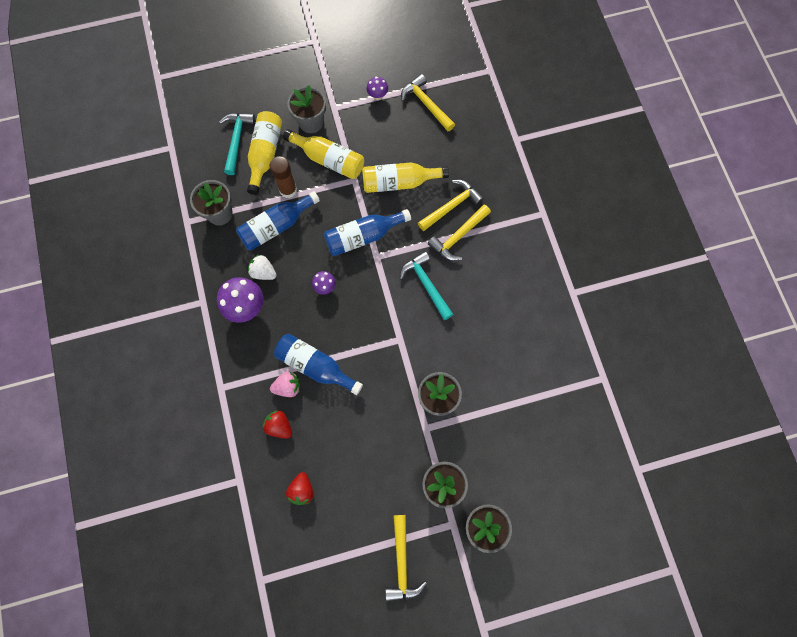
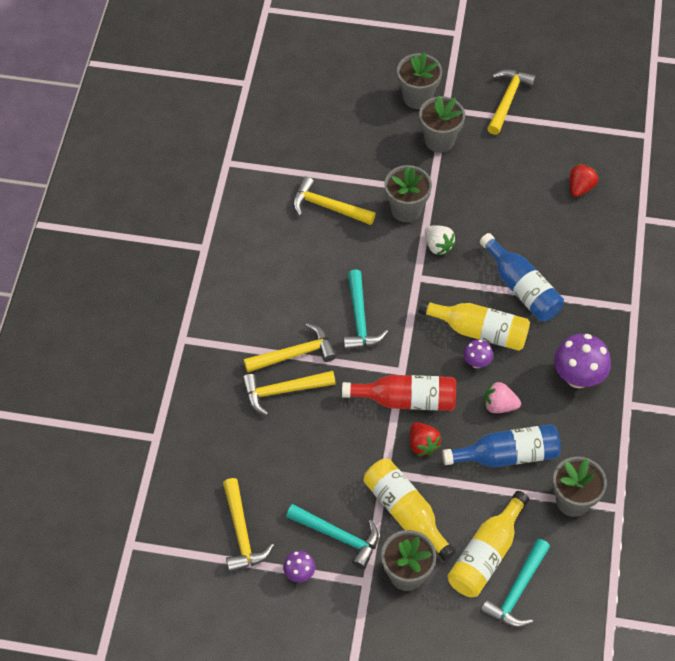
camera: 155 degrees left, 15 degrees down
white strawberry [248,255,277,280] -> white strawberry moved to [425,225,456,255]
red strawberry [263,410,292,439] -> red strawberry moved to [410,422,441,456]
brown glue stick [270,156,297,198] -> none
pink strawberry [270,371,300,397] -> pink strawberry moved to [484,382,521,413]
blue bottle [324,209,411,256] -> red bottle [342,375,456,411]
yellow bottle [362,162,449,193] -> yellow bottle moved to [418,299,530,351]
none -> turquoise hammer [286,504,379,569]
none -> yellow hammer [293,176,376,225]

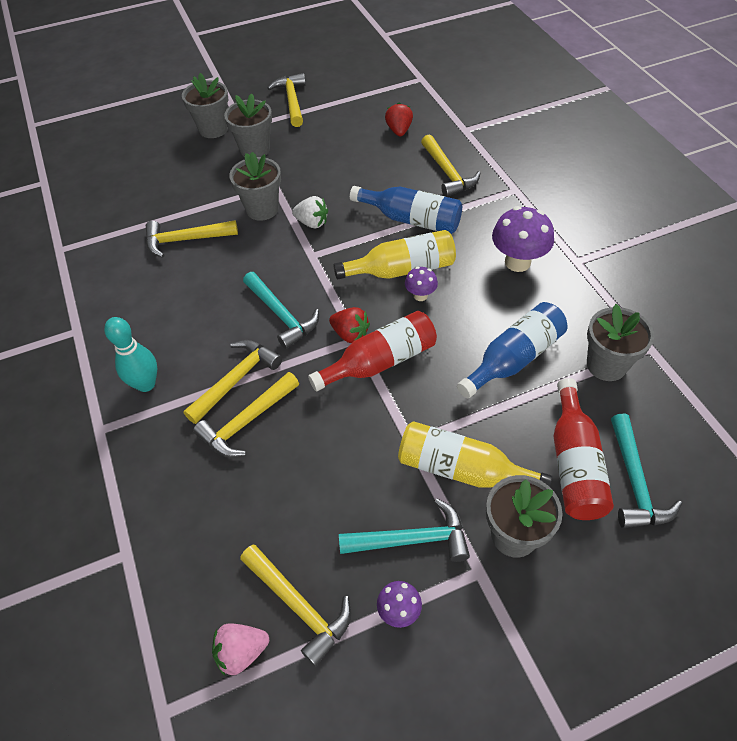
camera: 30 degrees left, 5 degrees down
red strawberry [410,422,441,456] -> red strawberry moved to [329,307,370,343]
yellow bottle [447,491,529,597] -> red bottle [554,378,614,520]
pink strawberry [484,382,521,413] -> pink strawberry moved to [212,623,269,676]
none -> turquoise bowling pin [104,317,157,392]
none -> yellow hammer [421,134,480,197]

